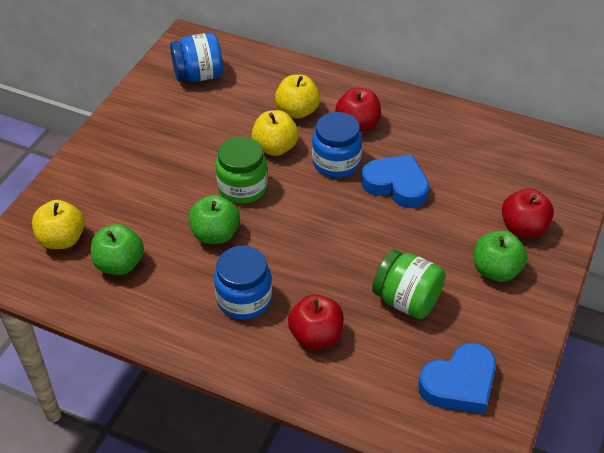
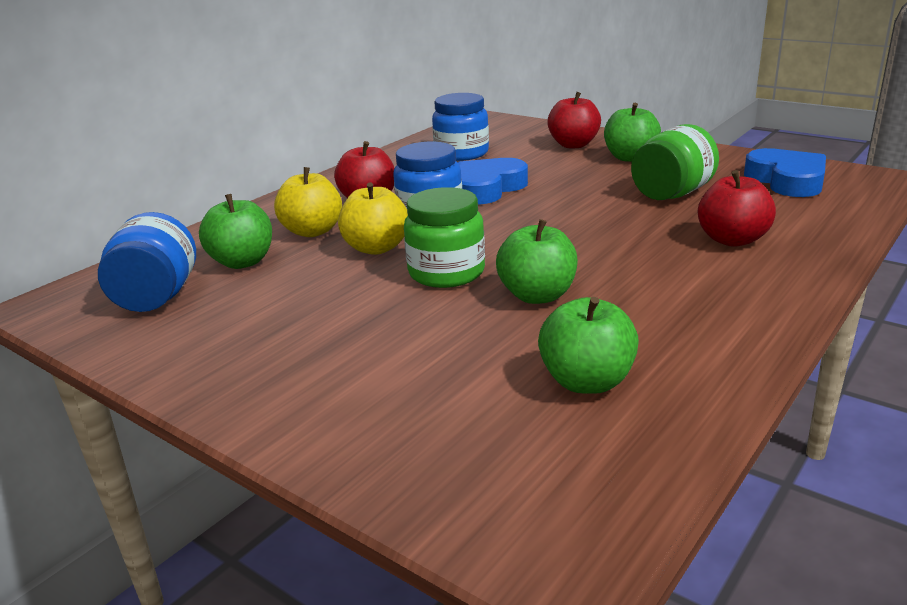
camera: 75 degrees left, 20 degrees down
yellow apple [32,200,85,249] -> none
blue jar [214,246,272,320] -> blue jar moved to [432,93,489,161]
none -> green apple [199,194,272,269]

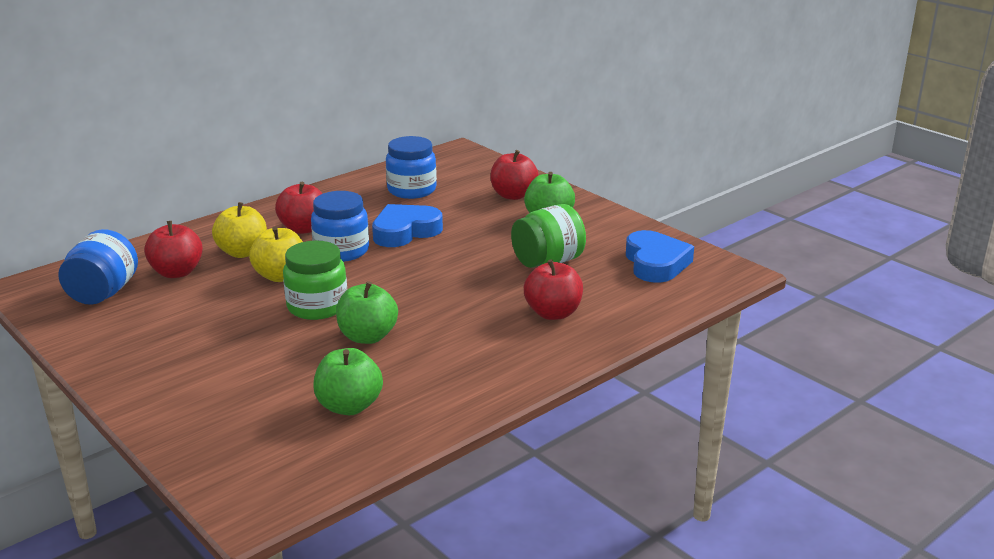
camera: 10 degrees right, 0 degrees up
green apple [199,194,272,269] -> red apple [144,221,203,278]

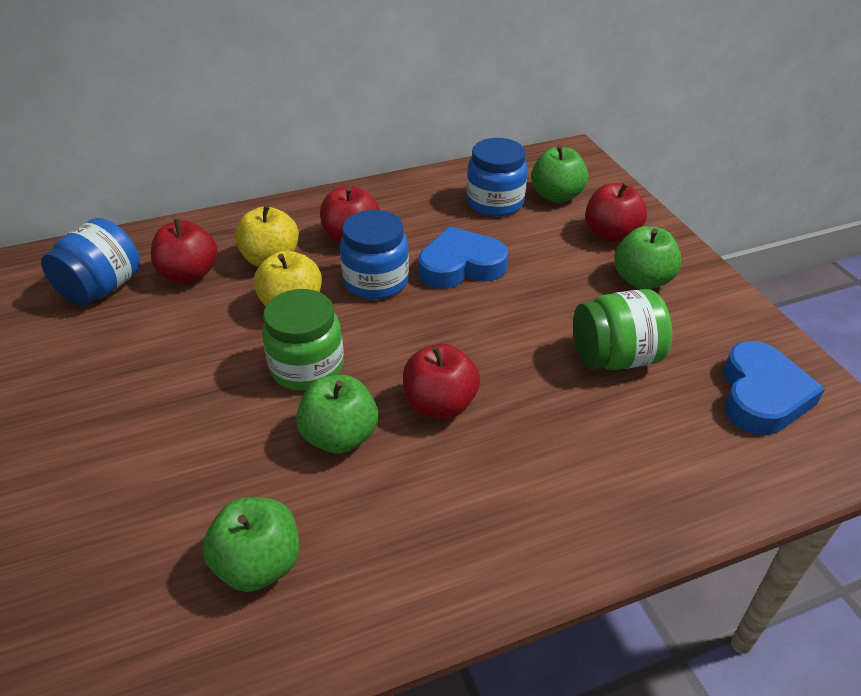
camera: 20 degrees right, 15 degrees up
red apple [524,259,583,320] -> red apple moved to [403,344,480,419]
none -> green apple [531,145,588,203]

